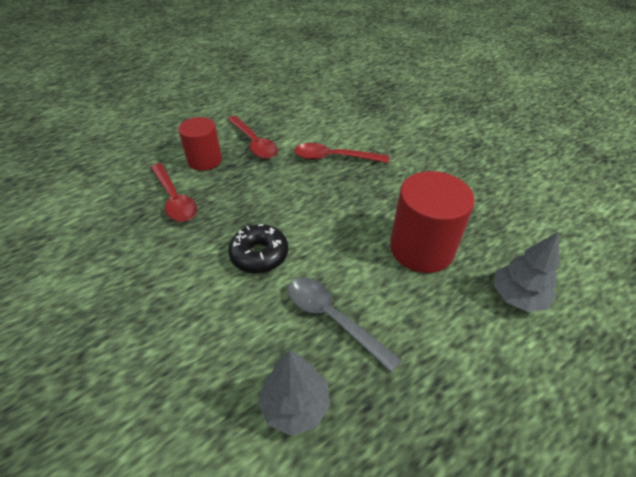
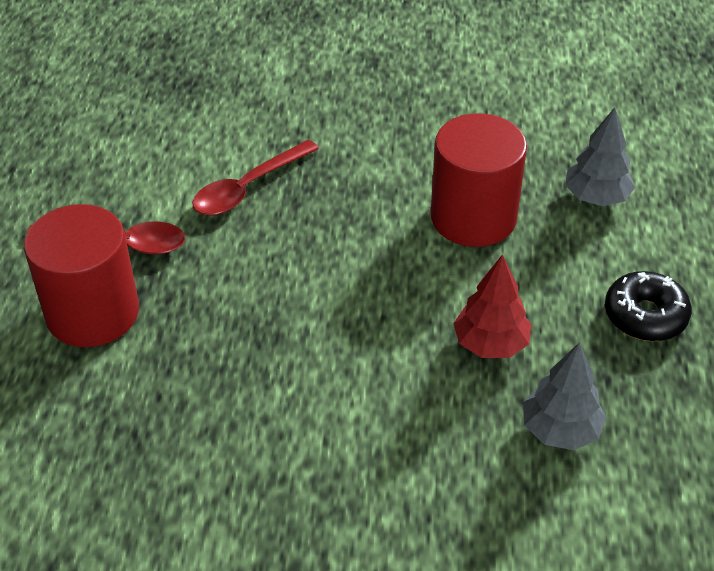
camera: 50 degrees left, 0 degrees up
red spoon [151,163,197,222] -> none
red cylinder [178,117,222,171] -> red cylinder [24,204,139,347], size x1.52
black donut [228,224,288,274] -> black donut moved to [605,271,692,341]
grey spoon [288,277,402,373] -> red tree [453,254,531,358]

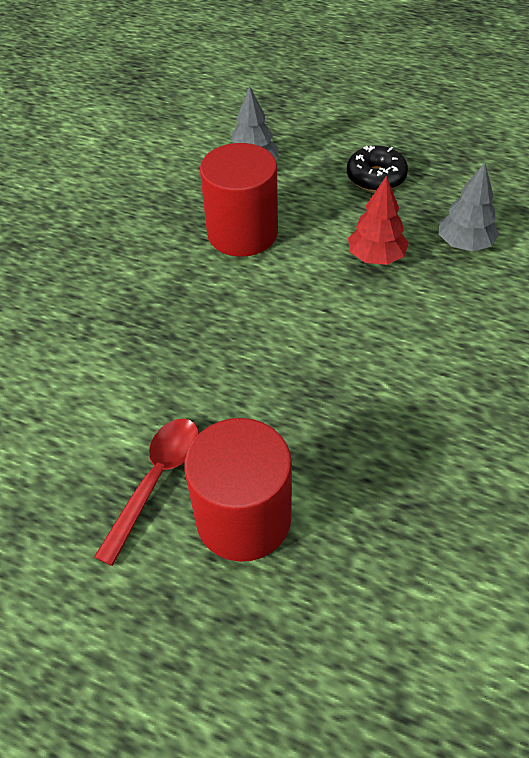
camera: 70 degrees left, 5 degrees up
red spoon [192,140,319,215] -> none

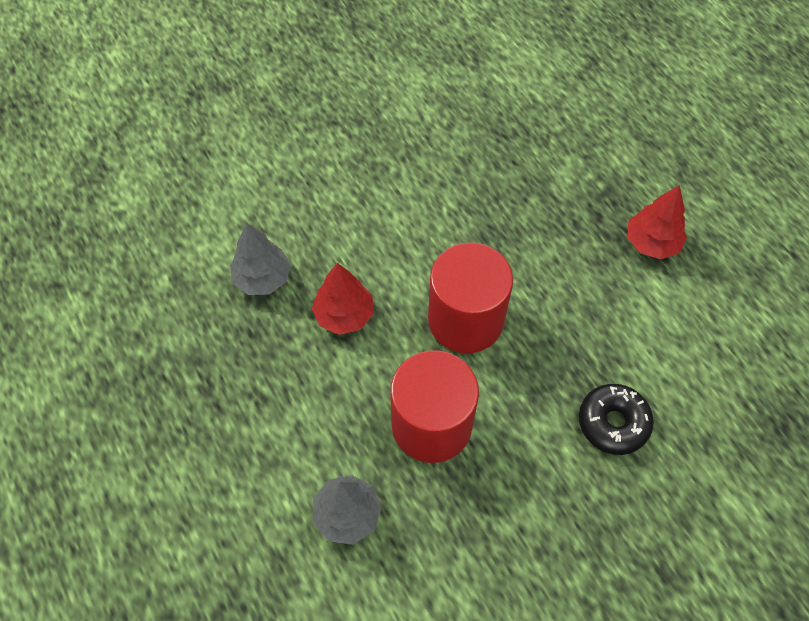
camera: 145 degrees left, 10 degrees up
red spoon [94,418,199,566] -> red tree [627,185,687,259]
red cylinder [184,418,292,562] -> red cylinder moved to [428,242,513,353]
black donut [347,146,408,192] -> black donut moved to [579,384,654,455]

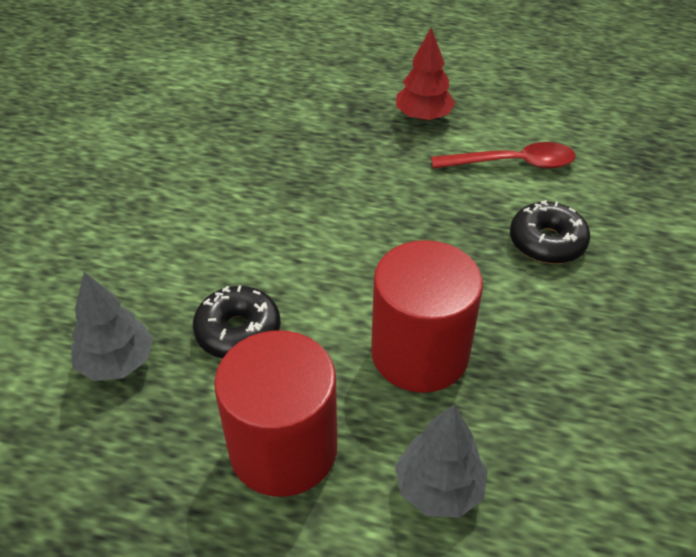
camera: 45 degrees left, 15 degrees down
red tree [312,263,374,335] -> black donut [193,285,281,358]
red cylinder [428,242,513,353] -> red cylinder moved to [214,330,337,497]
none -> red spoon [431,142,576,169]

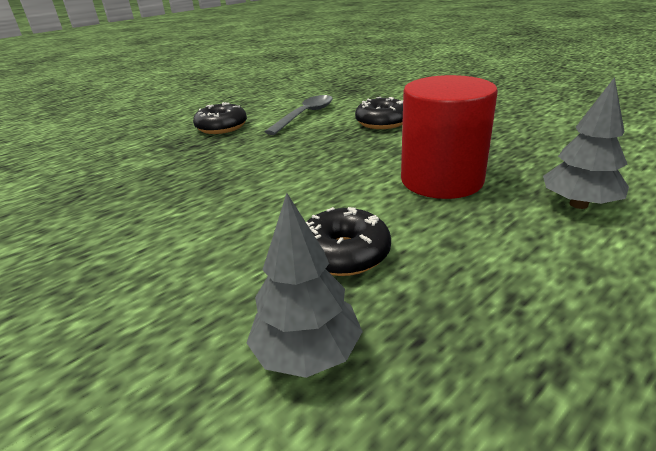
camera: 55 degrees left, 15 degrees down
red cylinder [214,330,337,497] -> none
red tree [396,28,455,121] -> black donut [193,102,247,134]
red spoon [431,142,576,169] -> grey spoon [265,95,333,135]

